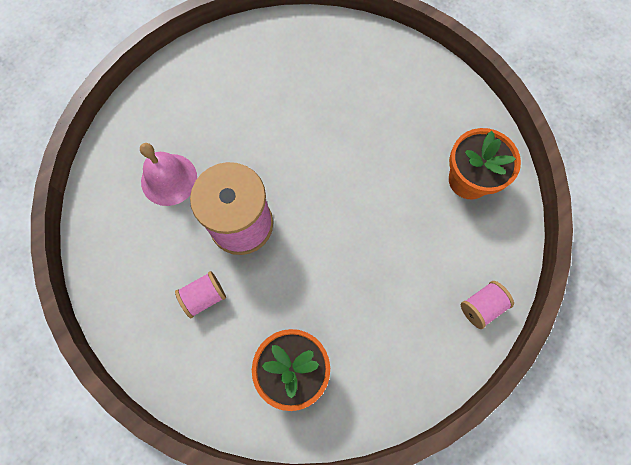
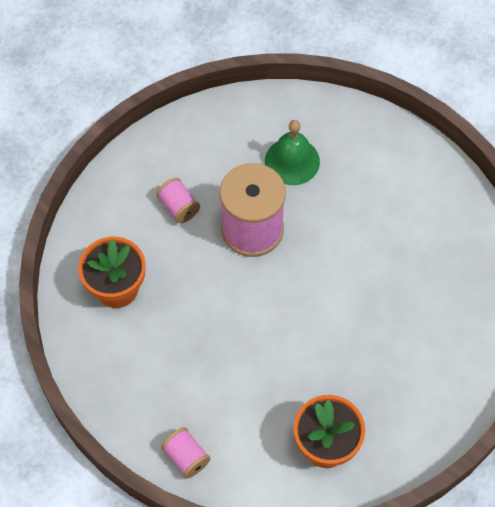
camera: 85 degrees right, 10 degrees down
pink bell [140,143,197,206] -> green bell [265,120,320,185]

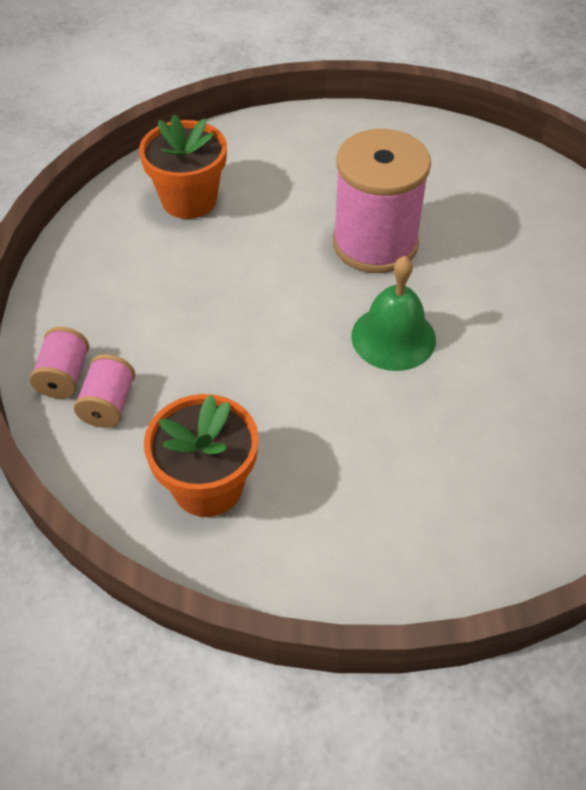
camera: 45 degrees right, 10 degrees down
pink spool [156,178,200,223] -> pink spool moved to [74,354,135,428]
green bell [265,120,320,185] -> green bell moved to [351,256,436,371]

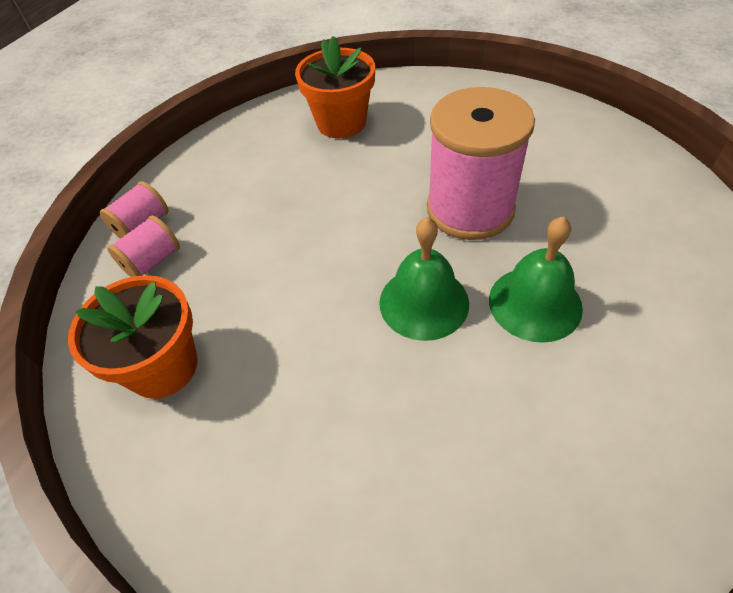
camera: 35 degrees right, 0 degrees up
none -> green bell [489,216,583,343]

